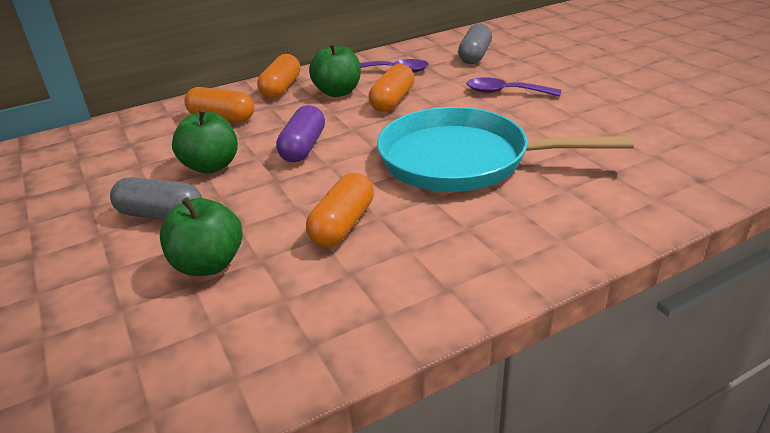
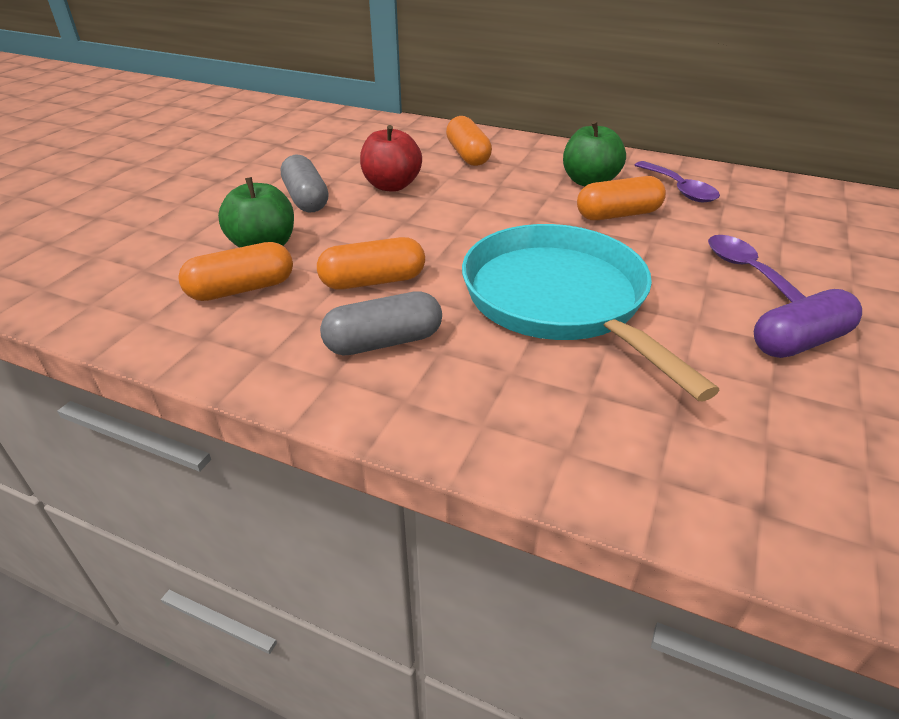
camera: 50 degrees right, 5 degrees up
green apple [172,109,238,174] -> red apple [360,125,422,192]
orange capsule [257,54,301,99] -> orange capsule moved to [178,242,293,301]
purple capsule [276,105,325,162] -> purple capsule moved to [754,289,862,358]
grey capsule [458,24,492,64] -> grey capsule moved to [320,291,442,355]

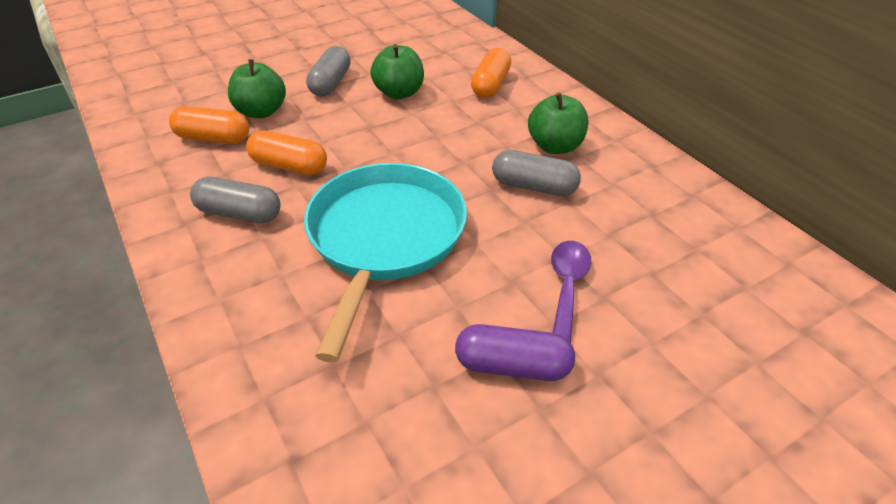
camera: 35 degrees right, 5 degrees up
red apple [360,125,422,192] -> green apple [370,44,424,99]
orange capsule [577,176,666,220] -> grey capsule [492,150,581,196]
purple spoon [635,161,720,202] -> none

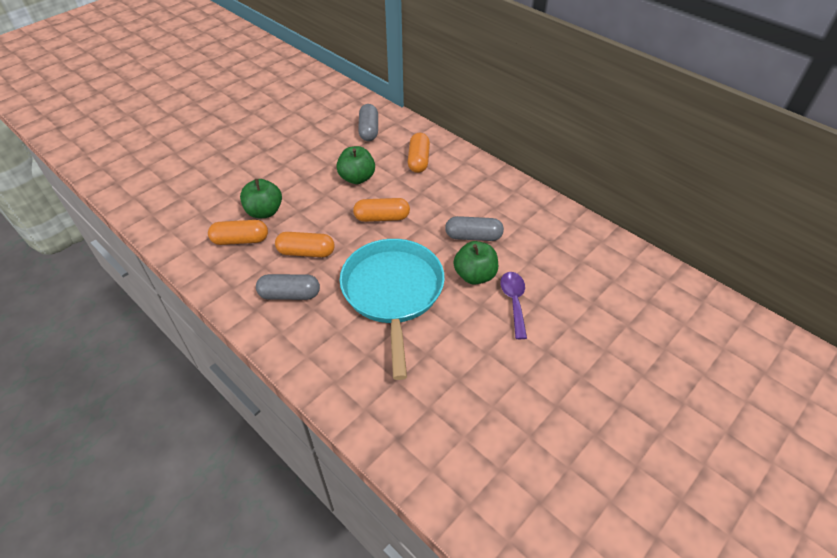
camera: 15 degrees left, 5 degrees up
grey capsule [306,46,351,97] -> grey capsule moved to [358,104,378,141]
purple capsule [455,324,575,381] -> none
green apple [528,93,588,154] -> green apple moved to [453,241,498,285]
none -> orange capsule [353,198,410,222]

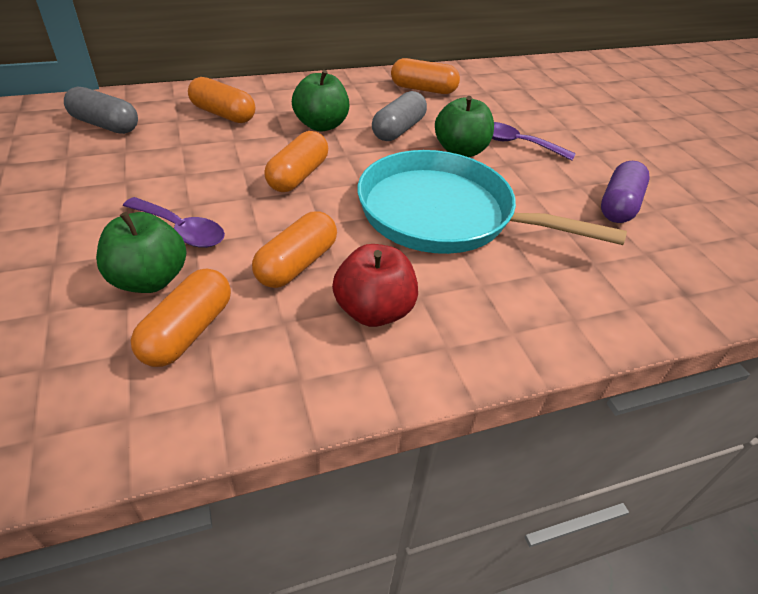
camera: 65 degrees left, 5 degrees down
grey capsule [256,274,320,300] -> red apple [332,244,418,327]
green apple [336,146,375,184] -> green apple moved to [292,70,349,131]
none -> purple spoon [123,197,225,248]
none -> orange capsule [391,58,460,94]
none -> purple capsule [601,161,650,223]

